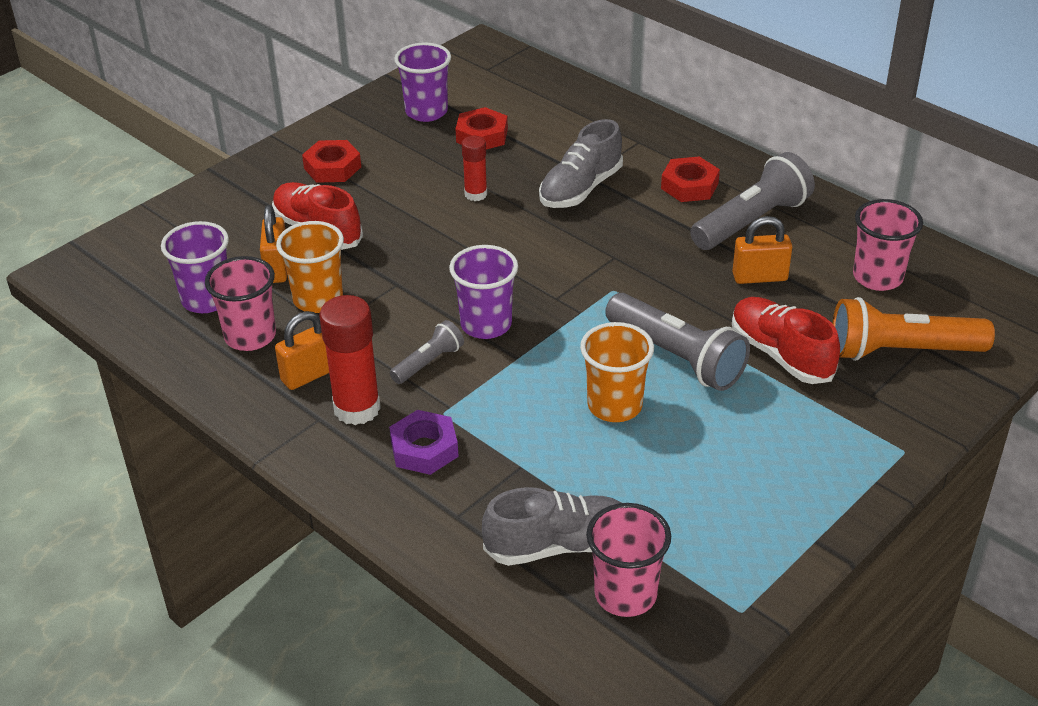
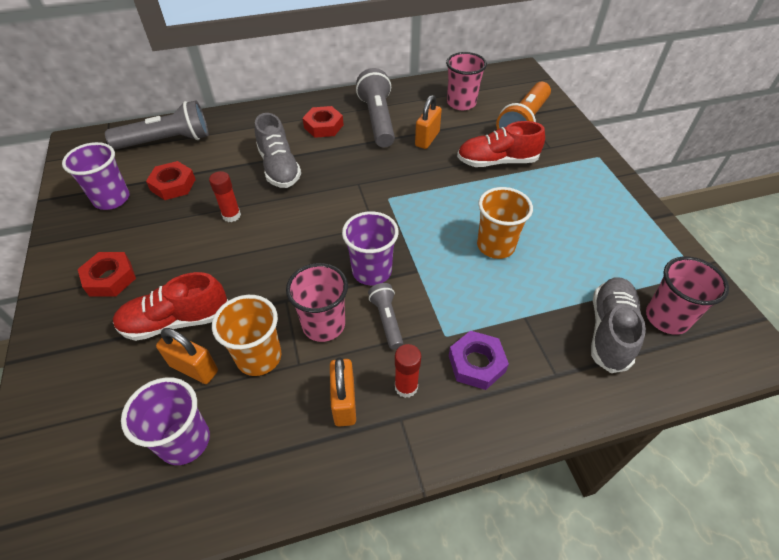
camera: 60 degrees left, 10 degrees up
pink cup [205,256,276,351] -> pink cup moved to [286,263,348,342]
red glue stick [319,295,381,425] -> red glue stick [395,344,421,398], size x0.58
grey flashlight [605,293,750,391] -> grey flashlight moved to [105,100,209,150]

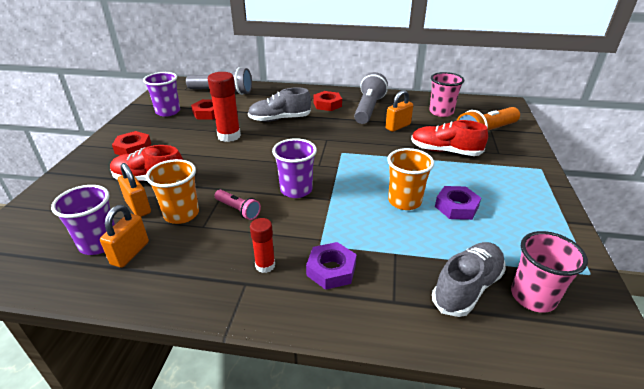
camera: 25 degrees right, 15 degrees down
red glue stick [209,171,241,222] -> red glue stick [208,72,241,142], size x1.73
grey shoe [255,113,301,188] -> grey shoe turned 75 degrees clockwise [248,87,311,122]
pink cup [286,263,348,342] -> pink flashlight [214,190,261,220]
orange padlock [330,357,356,427] -> orange padlock moved to [100,205,149,268]
grey flashlight [368,283,403,350] -> none
none -> purple nut [435,186,481,220]

